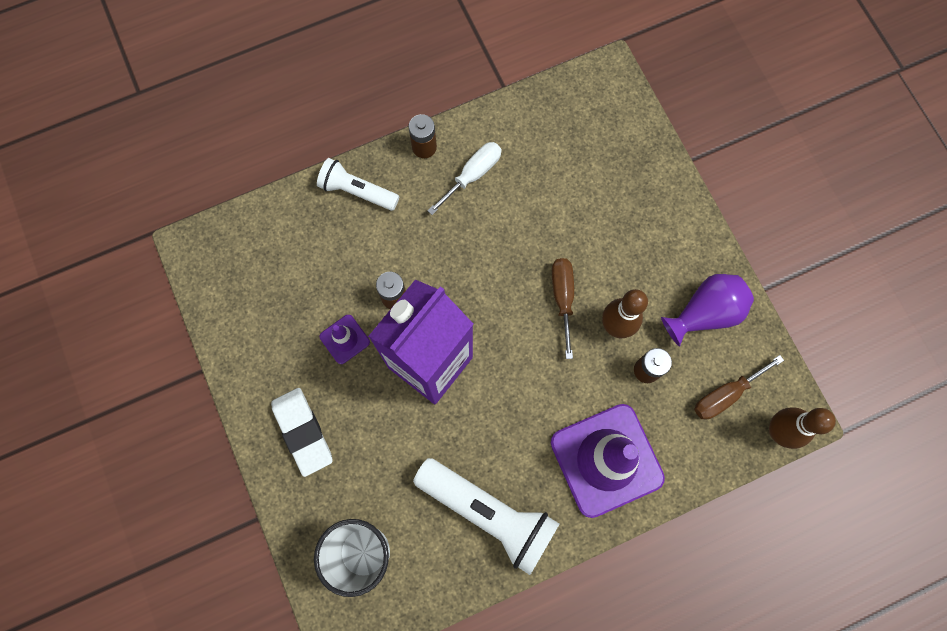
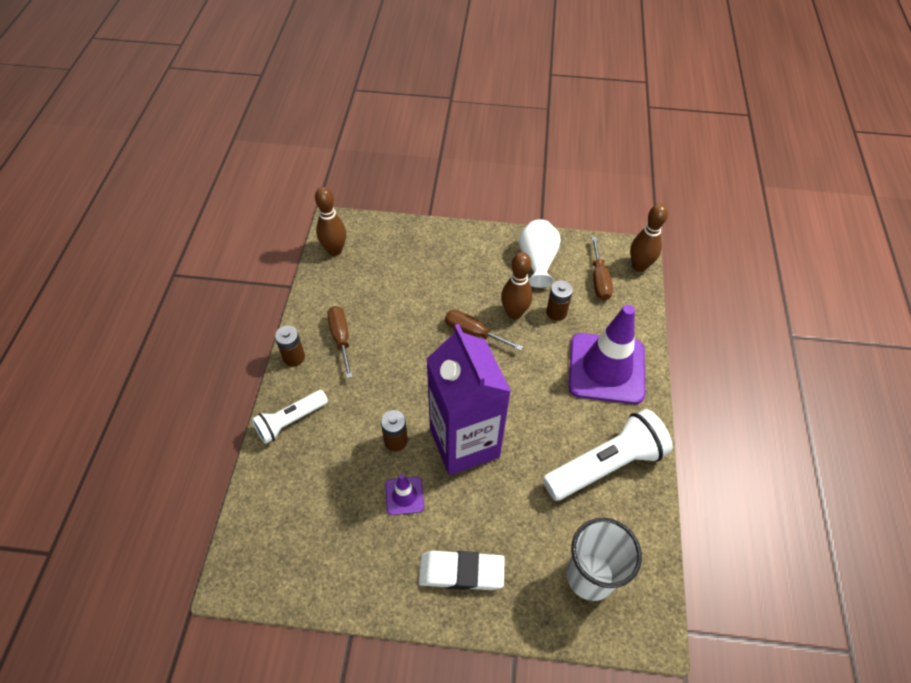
camera: 60 degrees left, 20 degrees down
white screwdriver [427,142,501,215] -> brown screwdriver [327,306,353,378]
purple vase [661,274,754,347] -> white vase [519,219,561,288]
none -> brown bowling pin [315,187,346,256]

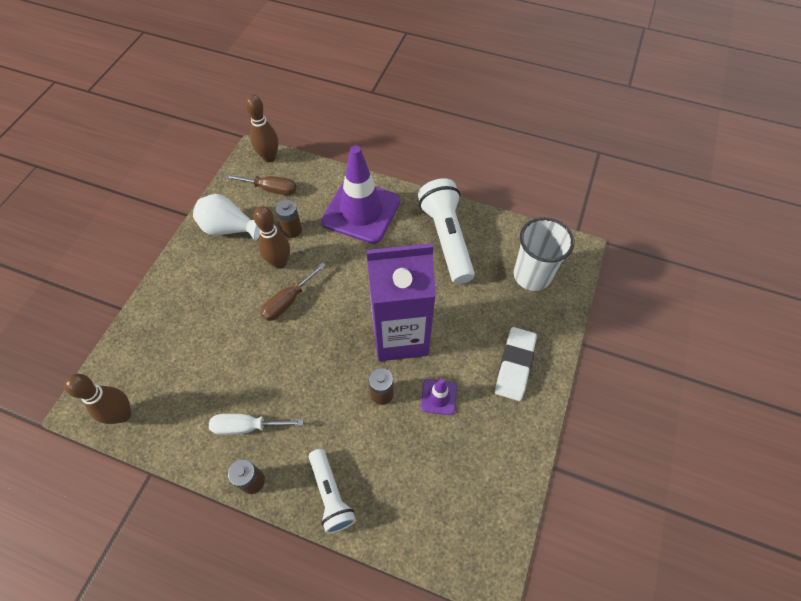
camera: 75 degrees left, 5 degrees up
brown screwdriver [327,306,353,378] -> white screwdriver [209,414,303,435]

